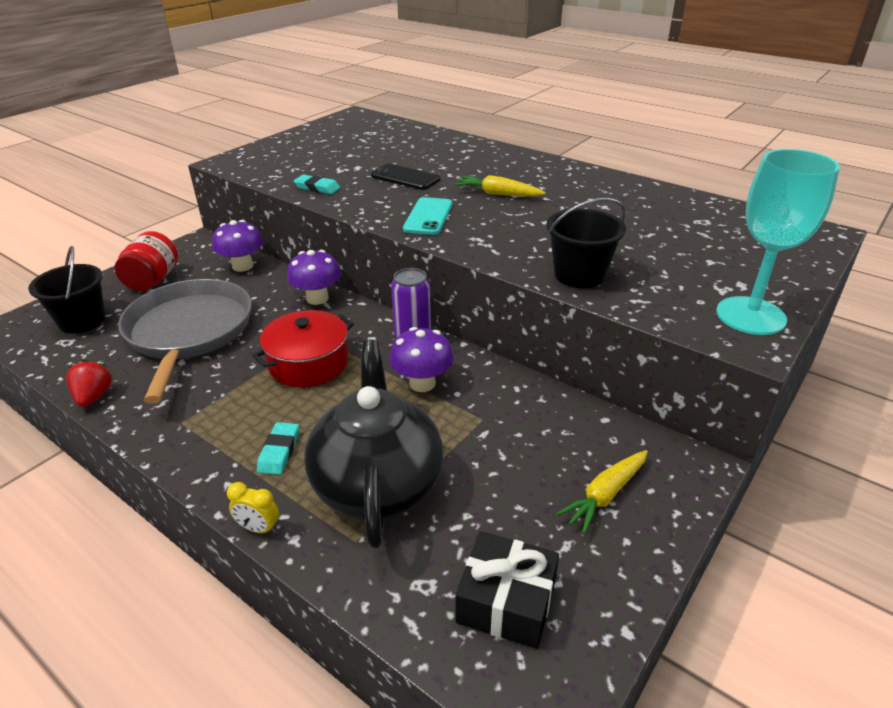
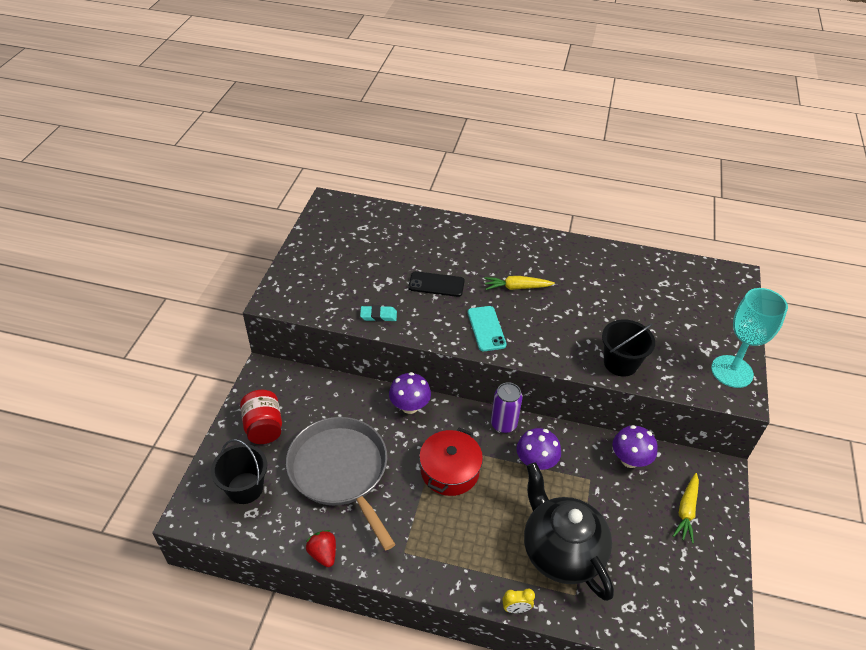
camera: 25 degrees left, 10 degrees up
purple mushroom [212,220,263,272] -> purple mushroom moved to [613,425,657,468]
turquoise eraser [257,422,299,475] -> none
black gift [455,531,559,649] -> none

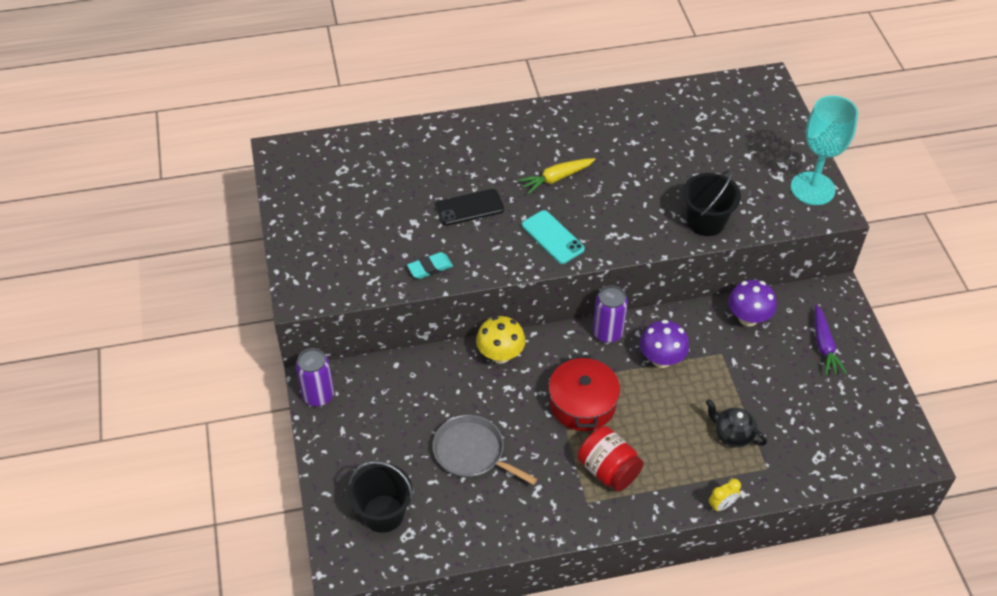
camera: 25 degrees left, 5 degrees up
red jar [240,390,282,444] -> red jar moved to [578,426,644,492]
grey pan [286,417,395,550] -> grey pan [433,415,537,485], size x0.61
red strawberry [306,530,336,567] -> none
purple mushroom [389,372,431,414] -> yellow mushroom [476,316,526,364]
black teapot [524,462,614,601] -> black teapot [706,399,767,447], size x0.46
yellow carrot [673,473,699,544] -> purple carrot [815,305,847,375]
none -> purple can [296,348,334,406]

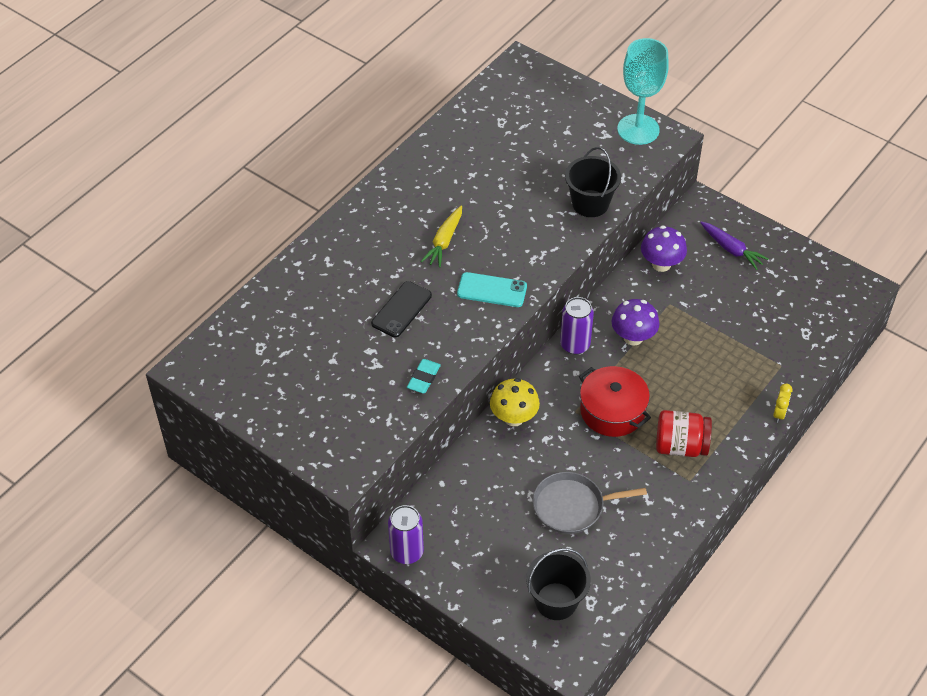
camera: 40 degrees left, 0 degrees up
black teapot [706,399,767,447] -> none

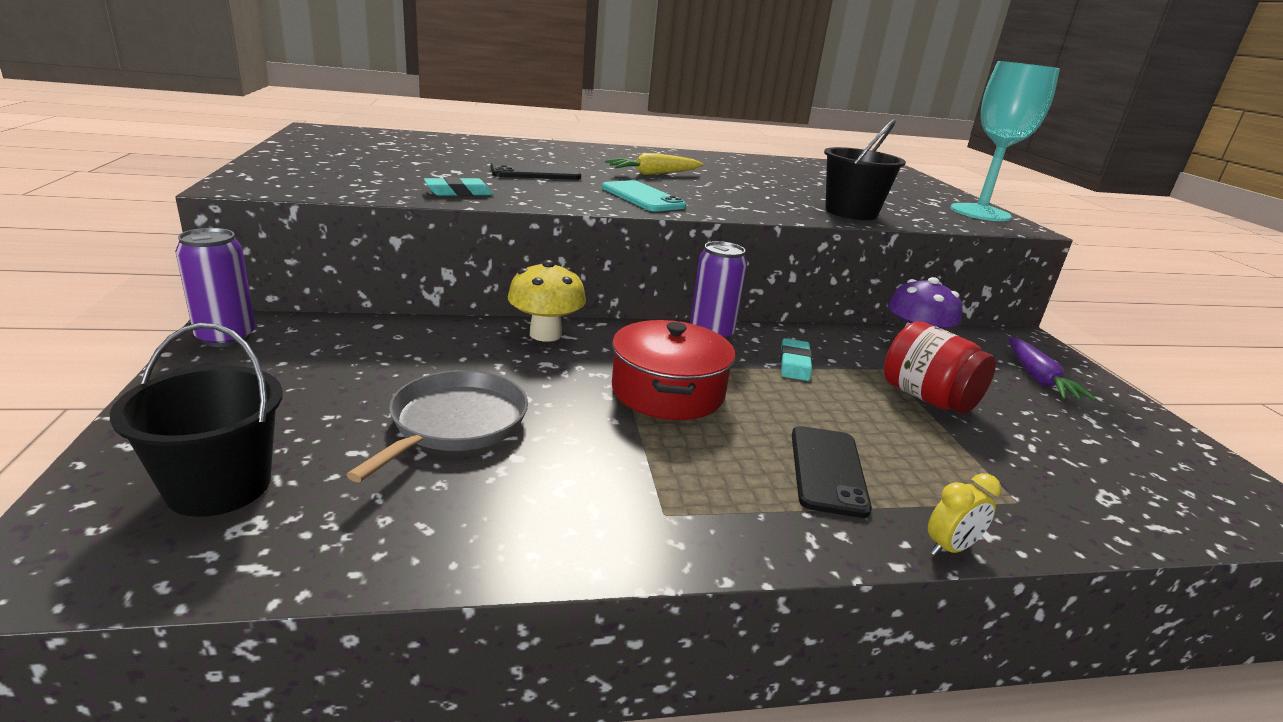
camera: 40 degrees right, 25 degrees down
grey pan [533,472,647,534] -> grey pan turned 75 degrees clockwise [346,370,528,482]
purple mushroom [611,299,660,346] -> turquoise eraser [780,338,812,381]
red jar [656,410,712,457] -> red jar moved to [884,321,996,414]
none -> black phone [792,426,872,518]

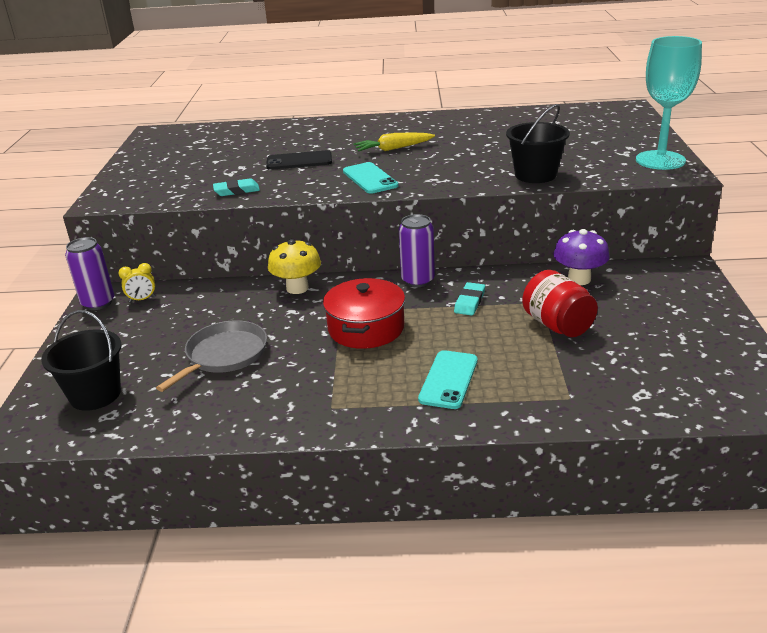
camera: 15 degrees right, 5 degrees up
black phone [792,426,872,518] -> turquoise phone [418,350,478,409]
yellow clock [928,473,1001,556] -> yellow clock moved to [118,263,155,302]
purple carrot [1008,337,1096,401] -> none

